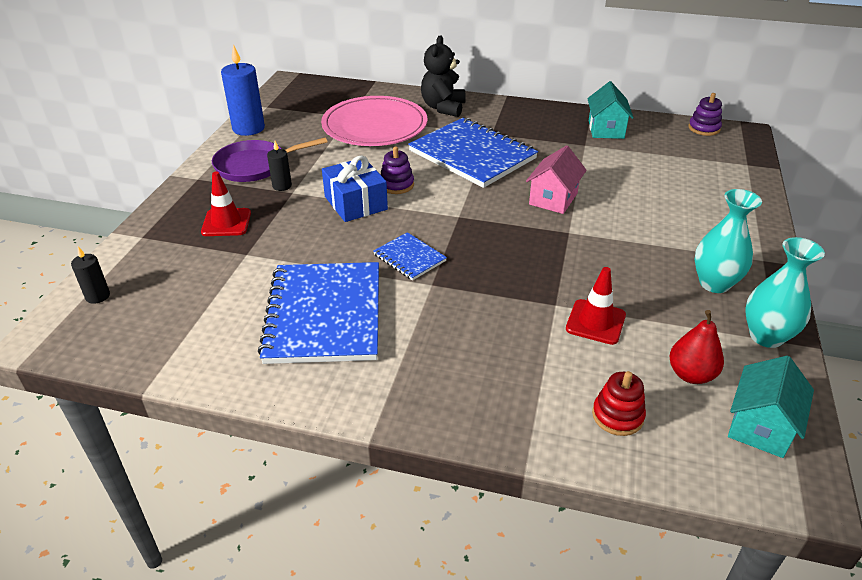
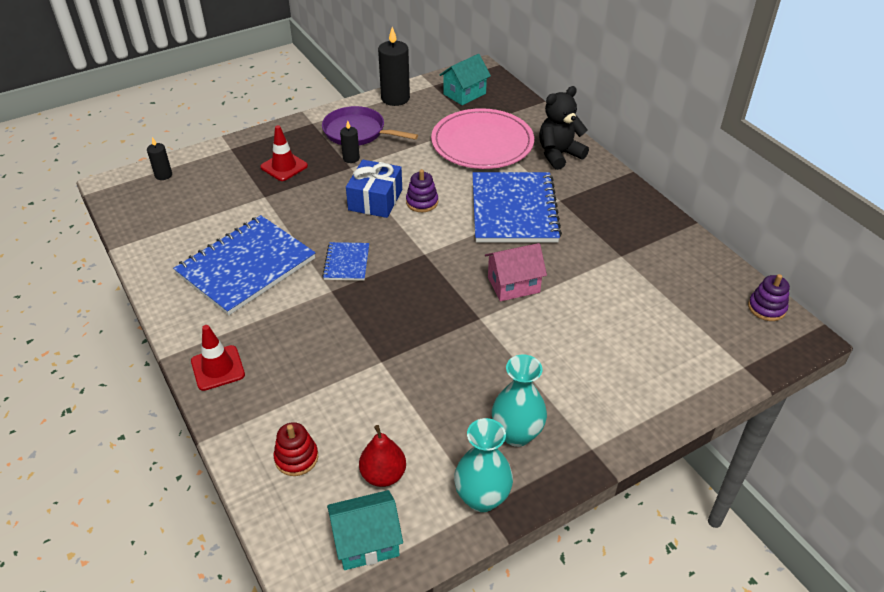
camera: 45 degrees right, 5 degrees up
blue candle [221,44,265,136] -> black candle [378,27,410,106]
red traffic cone [566,267,626,345] -> red traffic cone moved to [191,325,245,391]
turquoise house [587,81,634,139] -> turquoise house moved to [440,54,491,105]

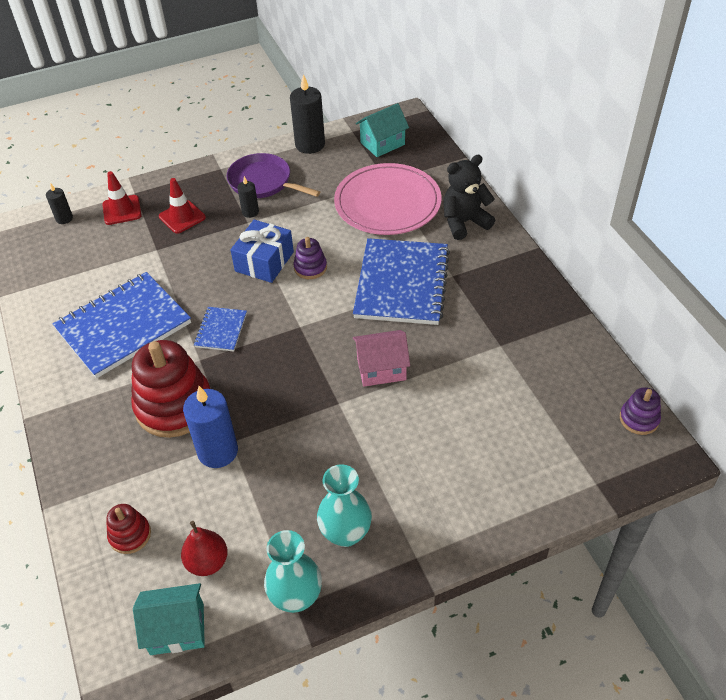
camera: 10 degrees right, 5 degrees up
red traffic cone [191,325,245,391] -> red traffic cone moved to [102,171,142,225]
none -> red stacking toy [131,340,210,438]
none -> blue candle [183,386,238,468]

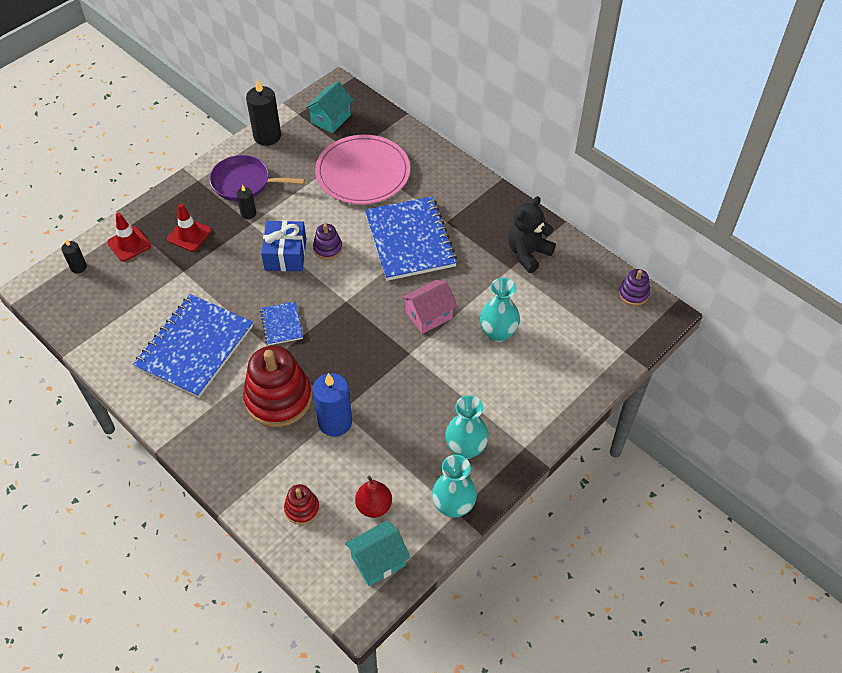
camera: 25 degrees left, 5 degrees up
black teddy bear [443,155,495,240] -> black teddy bear moved to [508,196,556,273]
none -> turquoise vase [480,278,520,342]

